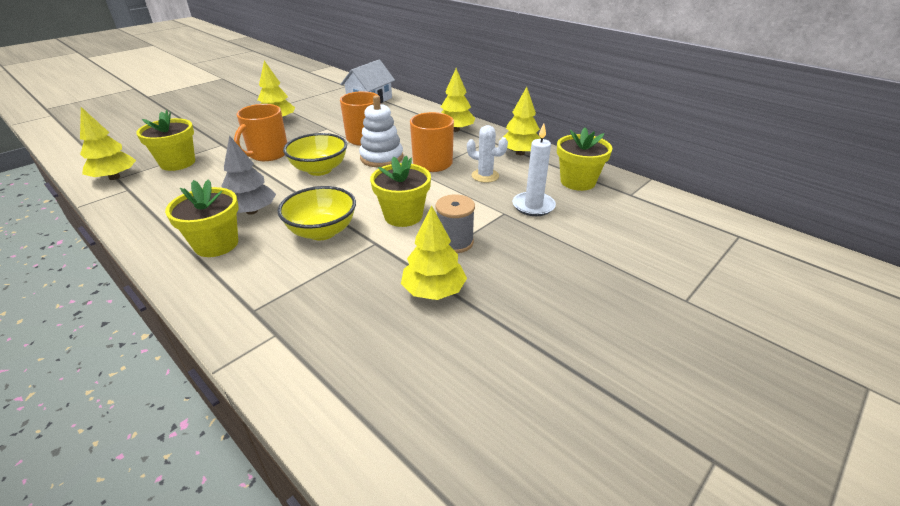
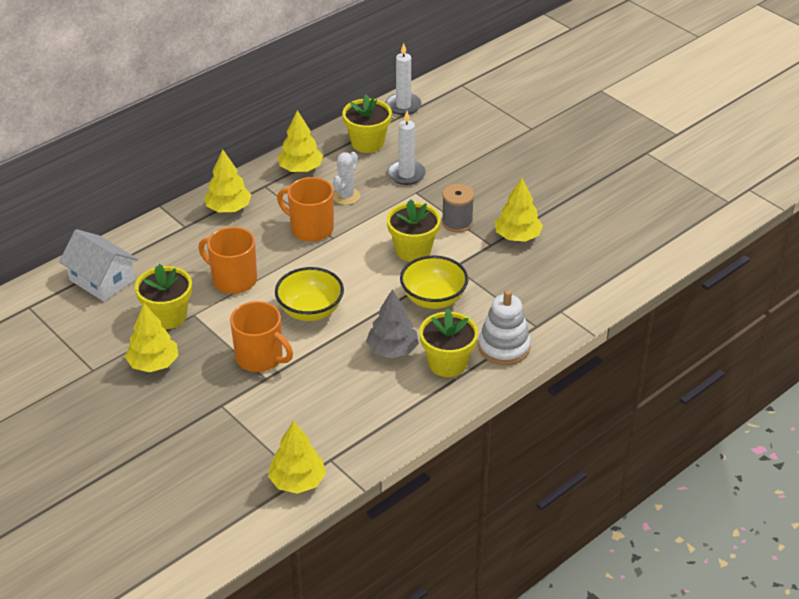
camera: 85 degrees left, 5 degrees up
yellow flower pot [136,110,195,171] -> yellow flower pot moved to [135,264,192,329]
white stacking toy [359,95,403,167] -> white stacking toy moved to [478,290,531,365]
none -> white candle [386,43,422,115]

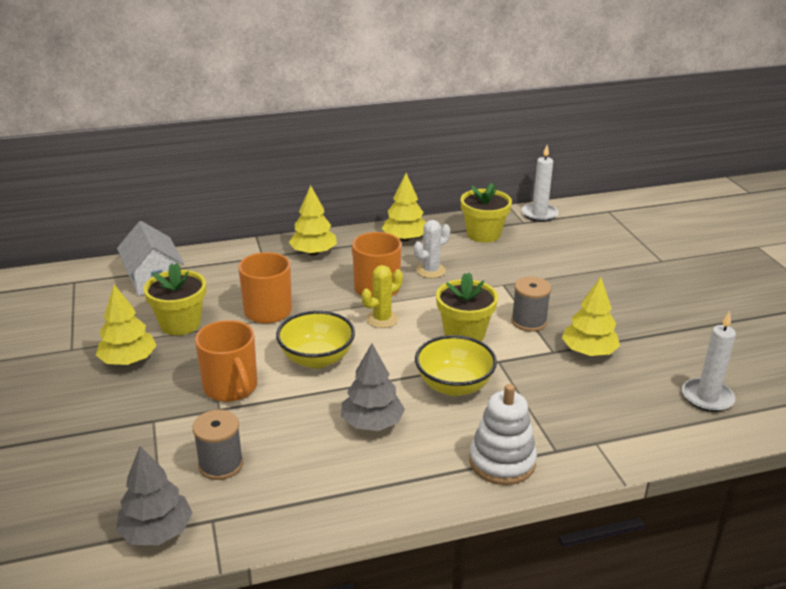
camera: 25 degrees right, 10 degrees down
yellow tree [268,421,326,494] -> grey tree [116,446,193,545]
white candle [388,111,426,185] -> white candle moved to [682,311,736,412]
yellow flower pot [419,309,478,377] -> none
none -> grey spool [192,410,243,480]
none -> yellow cactus [362,265,403,328]

